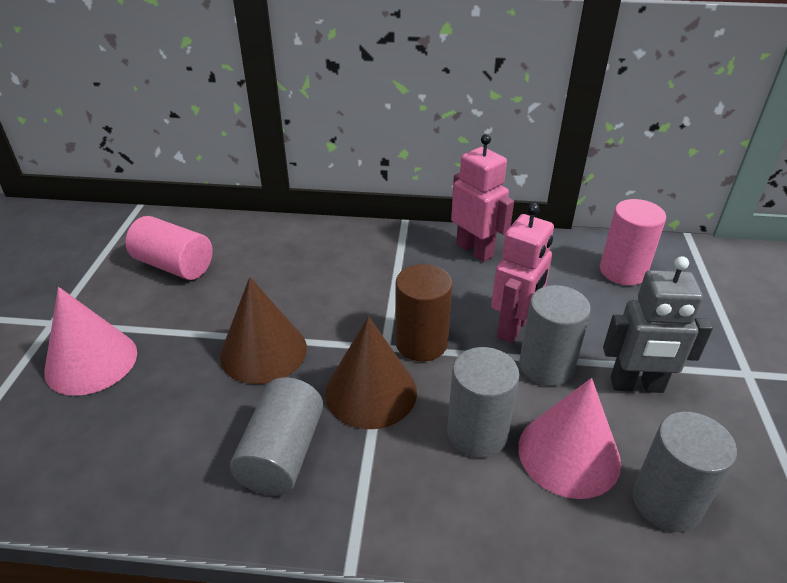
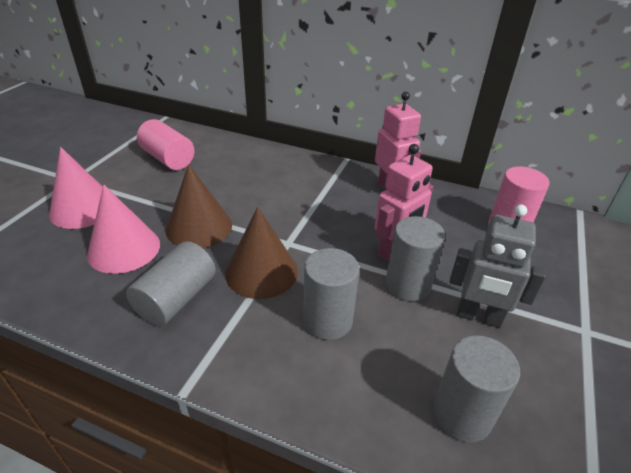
camera: 15 degrees right, 0 degrees up
brown cylinder [395,264,452,362] -> none
pink cone [518,378,621,499] -> pink cone moved to [87,185,160,274]

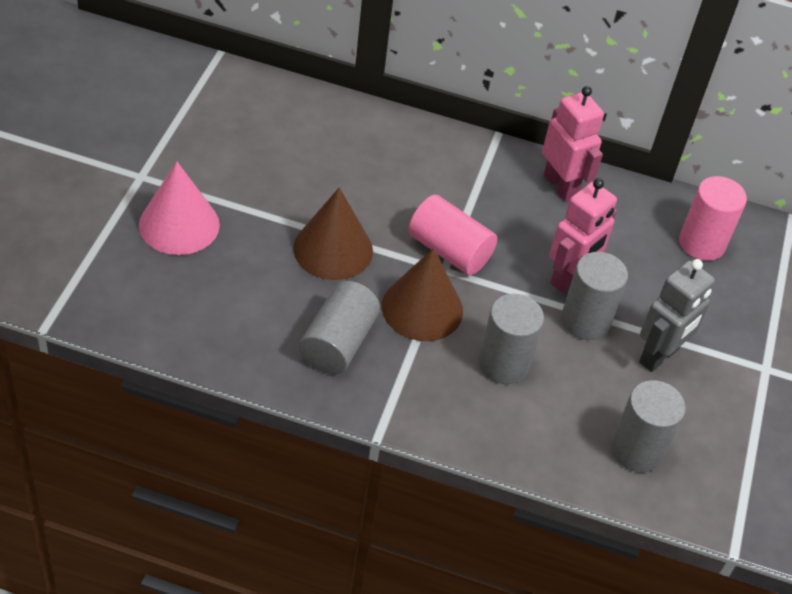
camera: 10 degrees left, 10 degrees up
pink cone [87,185,160,274] -> none
pink cylinder [137,119,194,170] -> pink cylinder moved to [408,195,497,276]
grey robot [449,204,546,328] -> grey robot turned 60 degrees counterclockwise [639,259,715,372]

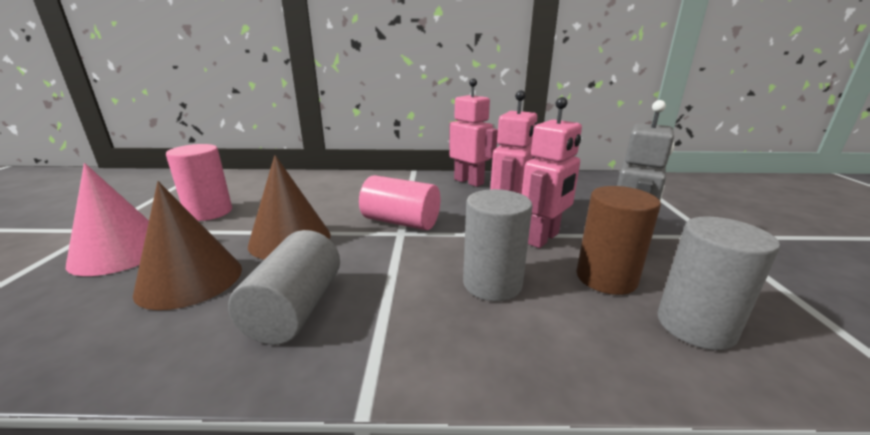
camera: 10 degrees left, 25 degrees down
brown cone [382,248,463,341] -> brown cone moved to [133,181,242,310]
grey cylinder [561,252,628,340] -> pink robot [522,97,582,248]
pink cylinder [679,176,747,261] -> pink cylinder moved to [166,144,232,221]
none -> brown cylinder [576,186,661,295]

